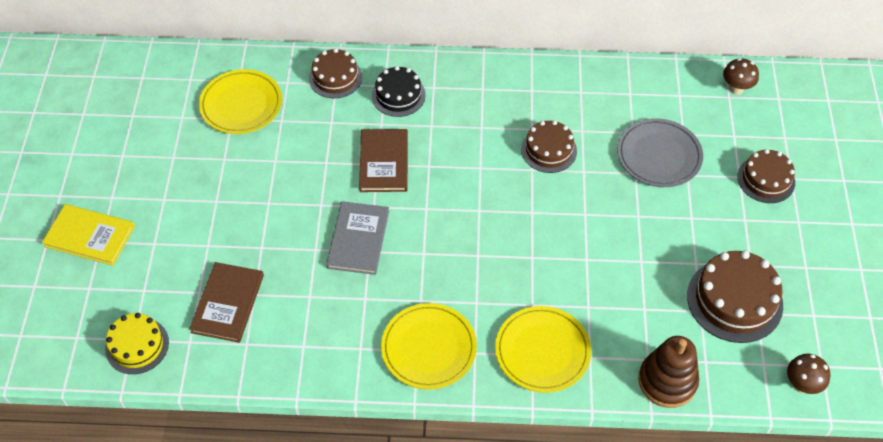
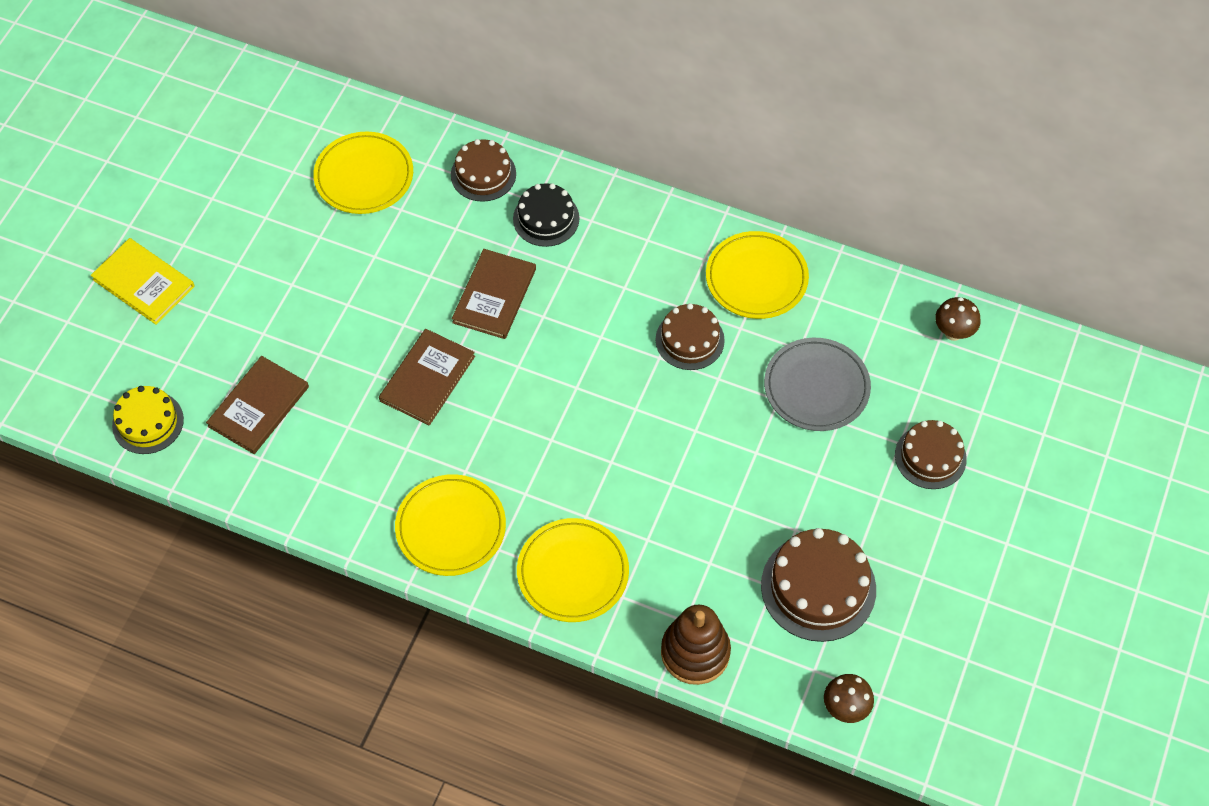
camera: 20 degrees right, 5 degrees up
grey book [326,201,389,275] -> brown book [379,329,475,426]
none -> yellow plate [706,231,809,319]

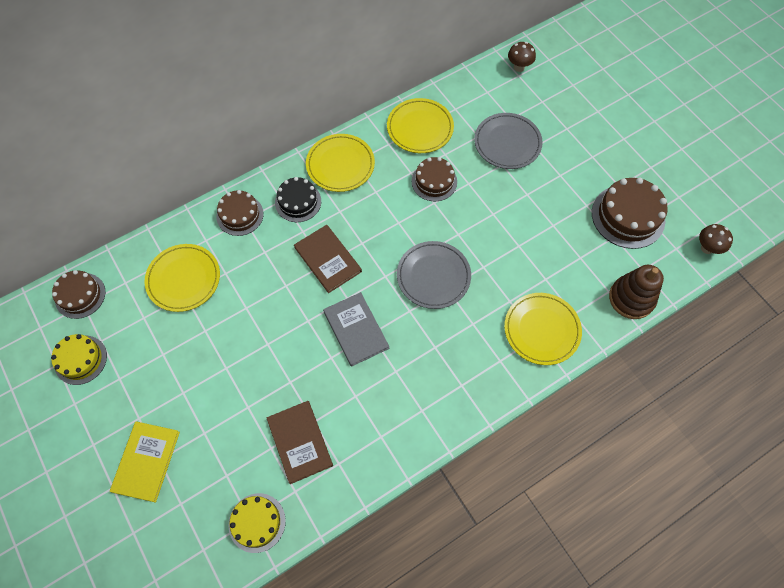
camera: 55 degrees left, 5 degrees up
yellow book [91,238,195,325] -> yellow book turned 60 degrees counterclockwise [110,421,180,503]
brown book [379,329,475,426] -> grey book [323,292,389,367]
yellow plate [395,474,506,576] -> yellow plate moved to [306,134,375,192]
brown cake [895,420,967,489] -> brown cake moved to [52,270,106,319]
none -> yellow cake [51,334,107,385]
none -> grey plate [397,241,471,309]

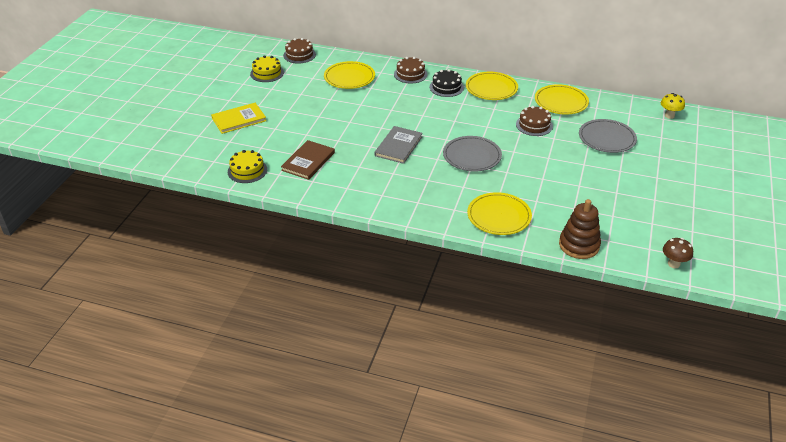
camera: 50 degrees right, 25 degrees down
brown book [294,225,362,293] -> none
brown mushroom [508,42,536,72] -> yellow mushroom [661,93,685,119]
brown cake [592,177,668,249] -> none

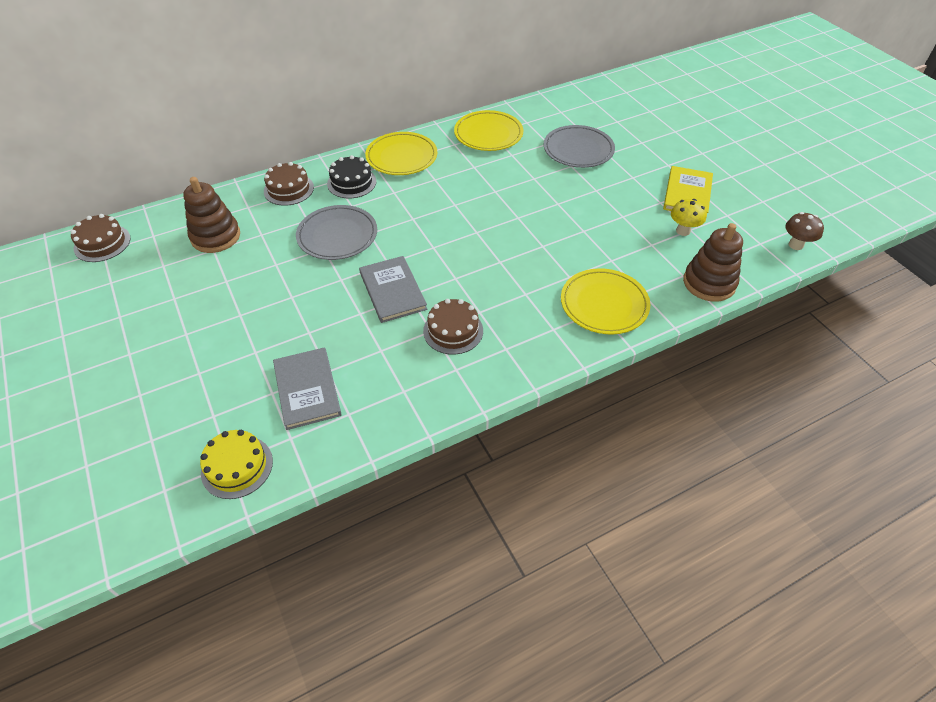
camera: 45 degrees left, 10 degrees up
yellow book [211,103,266,134] -> yellow book moved to [663,166,713,217]
yellow cake [250,56,284,82] -> none
brown book [281,140,335,180] -> grey book [273,347,342,430]
yellow plate [324,61,375,89] -> brown stacking toy [183,177,240,253]
grey plate [443,136,502,172] -> grey plate moved to [296,205,377,260]
brown cake [516,106,553,136] -> brown cake moved to [423,299,483,355]
yellow mushroom [661,93,685,119] -> yellow mushroom moved to [671,199,707,236]

